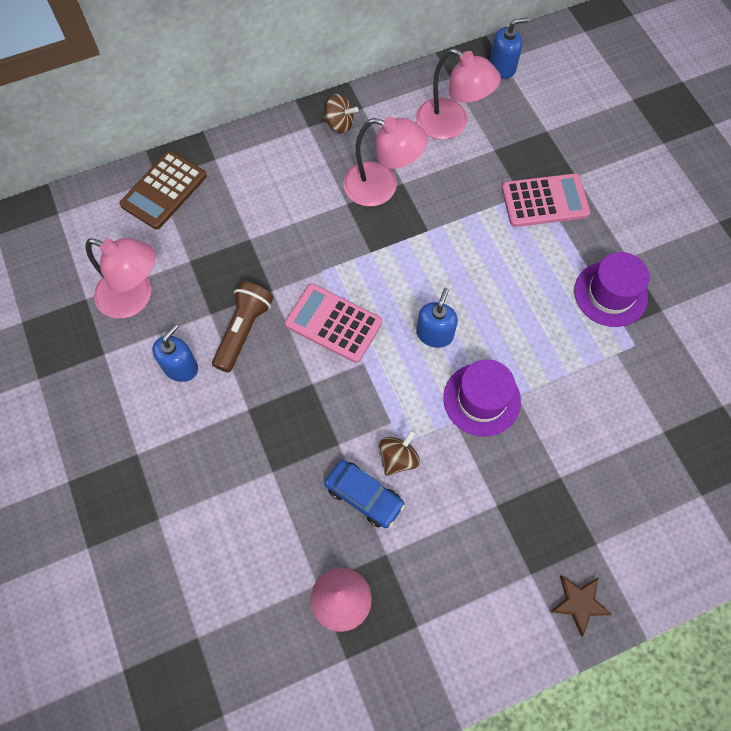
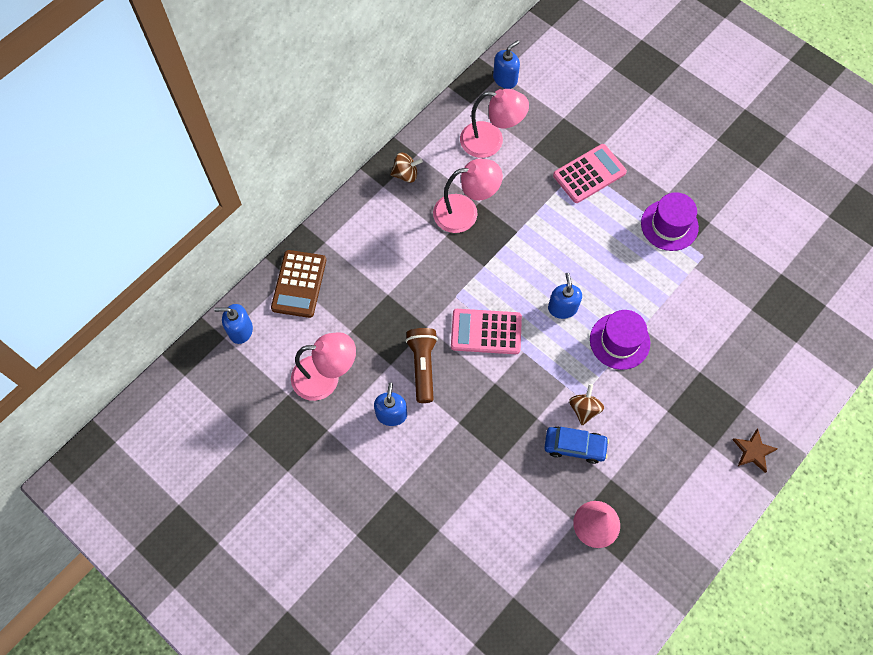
camera: 25 degrees left, 0 degrees up
none -> blue soap dispenser [214,304,253,344]

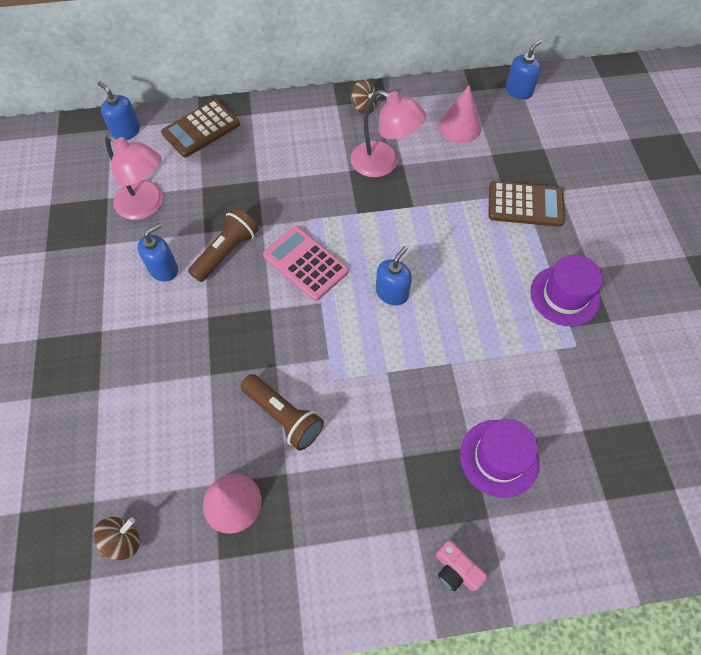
camera: 40 degrees right, 5 degrees down
pink lamp [460,89,529,158] -> pink cone [439,85,481,143]
blue soap dispenser [493,40,520,89] -> blue soap dispenser turned 45 degrees counterclockwise [506,40,542,100]
blue car [544,427,609,464] -> brown flashlight [241,374,324,451]
pink calculator [553,144,627,203] -> brown calculator [488,181,565,227]
brown spinning top [569,384,604,425] -> brown spinning top moved to [93,517,140,560]
purple hat [590,310,650,370] -> purple hat moved to [460,419,540,498]
brown star [732,429,778,473] -> pink camera [435,540,487,591]

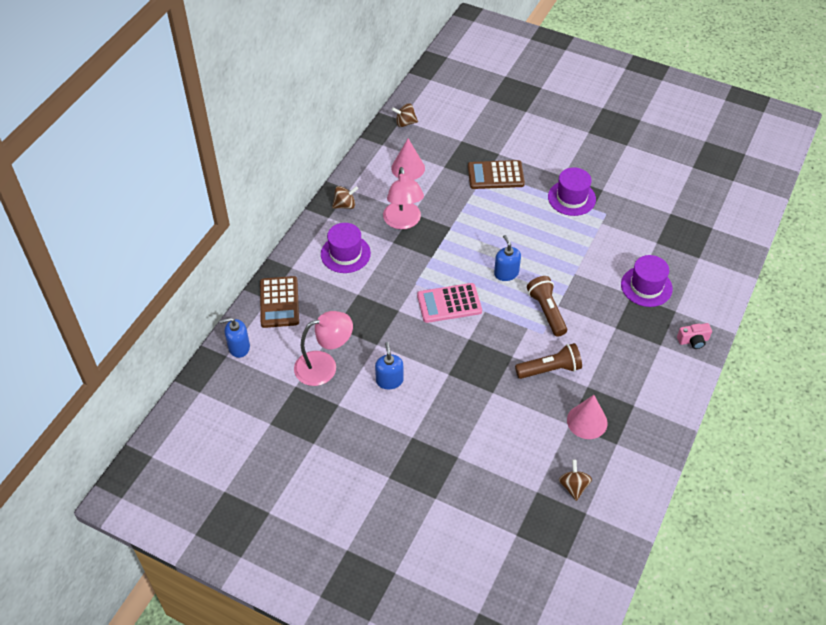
camera: 55 degrees left, 10 degrees down
brown flashlight [188,208,259,282] -> brown flashlight moved to [527,276,567,337]
pink lamp [350,90,426,177] -> pink lamp turned 105 degrees clockwise [383,167,424,229]
brown calculator [488,181,565,227] -> brown calculator turned 135 degrees counterclockwise [468,160,525,189]
blue soap dispenser [506,40,542,100] -> brown spinning top [392,103,418,127]
none -> purple hat [321,223,371,273]

